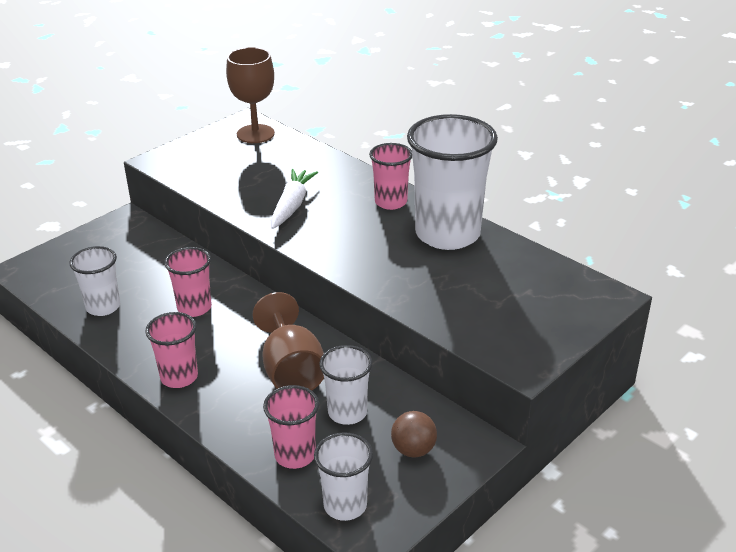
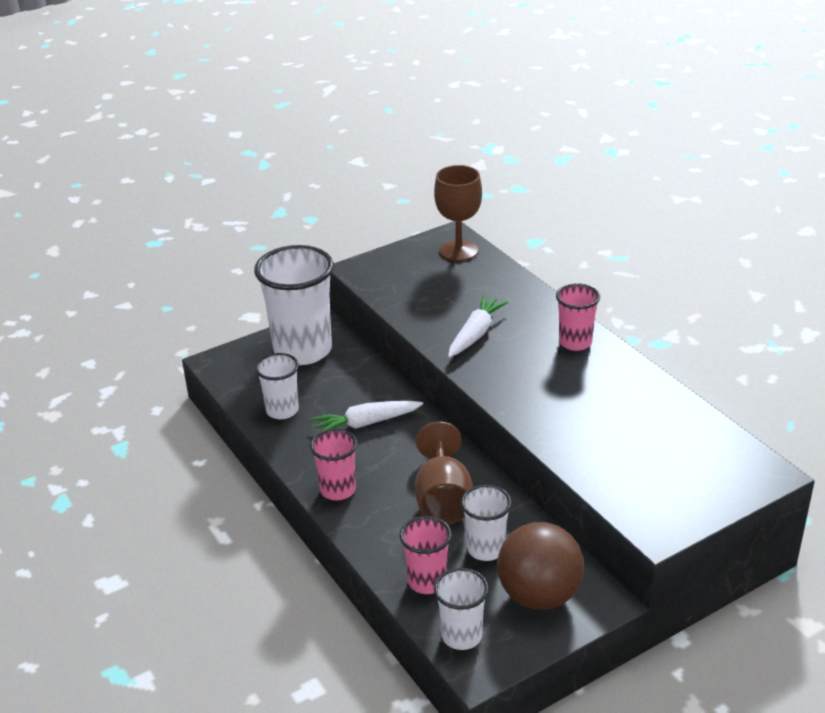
camera: 15 degrees right, 0 degrees up
pink cup [164,247,212,317] -> white carrot [311,401,423,432]
brown ball [391,411,437,458] -> brown ball [497,522,584,610], size x1.94
white cup [407,114,498,250] -> white cup moved to [254,245,334,365]

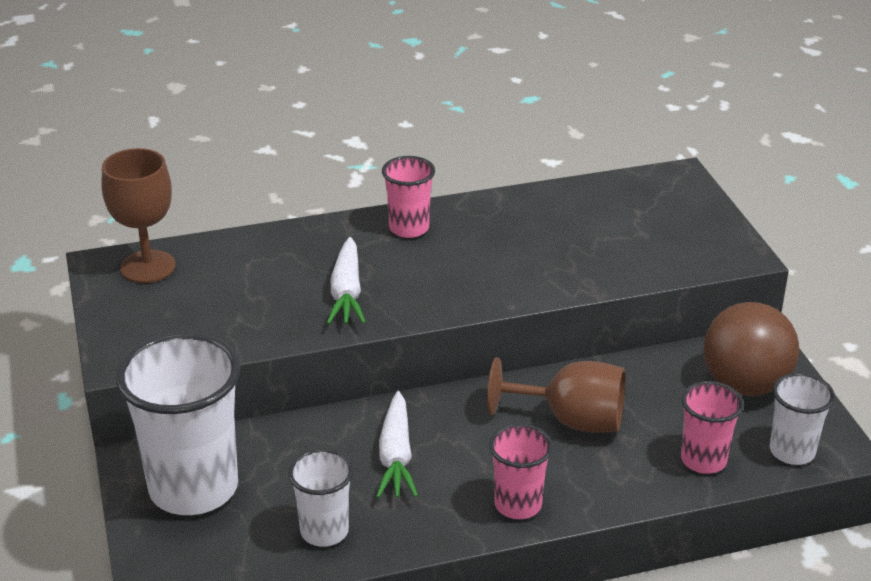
camera: 75 degrees left, 0 degrees up
white carrot [448,295,509,357] -> white carrot turned 135 degrees counterclockwise [327,237,366,324]
white cup [461,485,512,561] -> none

